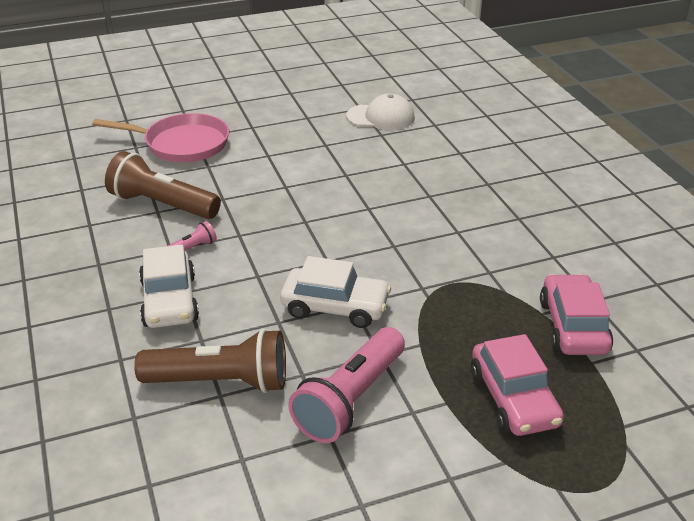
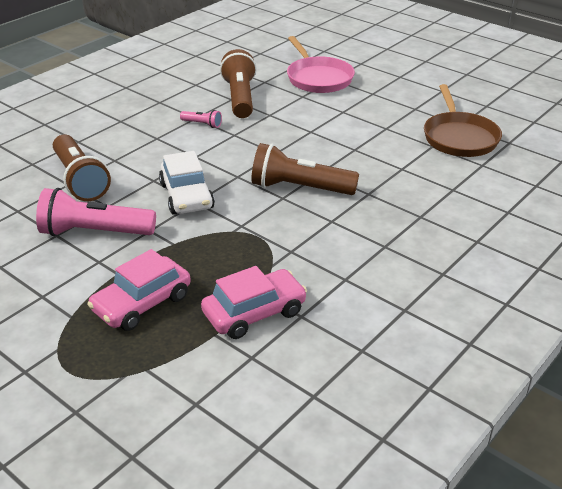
camera: 60 degrees right, 0 degrees up
white car [139,245,199,328] -> none
white cap [346,93,415,130] -> brown pan [424,84,502,157]
none -> brown flashlight [251,143,359,195]

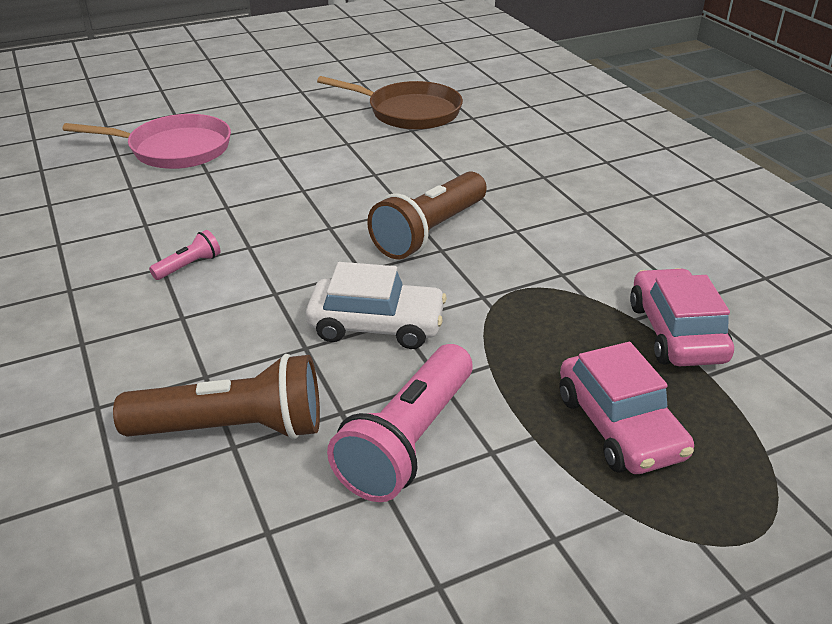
camera: 65 degrees left, 0 degrees up
brown flashlight [220,49,257,118] -> none

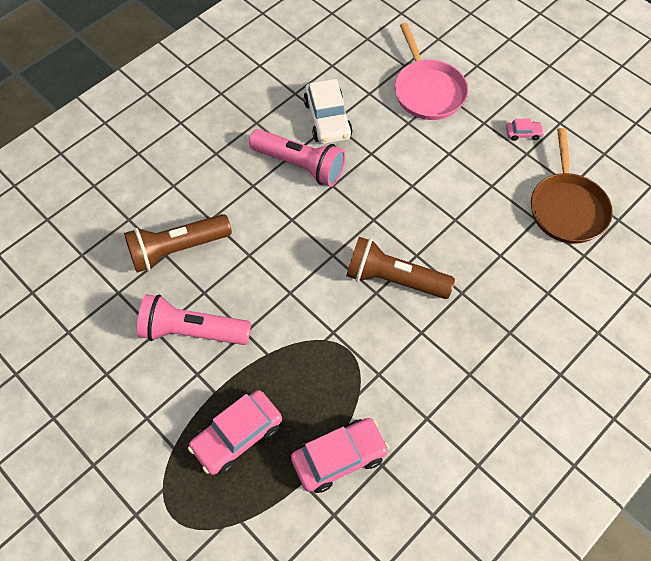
camera: 70 degrees right, 25 degrees up
brown flashlight [113,354,320,439] -> brown flashlight turned 90 degrees clockwise [124,214,232,272]
pink flashlight [149,230,221,280] -> pink flashlight [249,129,346,187], size x2.20
white car [306,262,447,349] -> white car moved to [304,79,353,144]
none -> pink car [506,119,544,141]

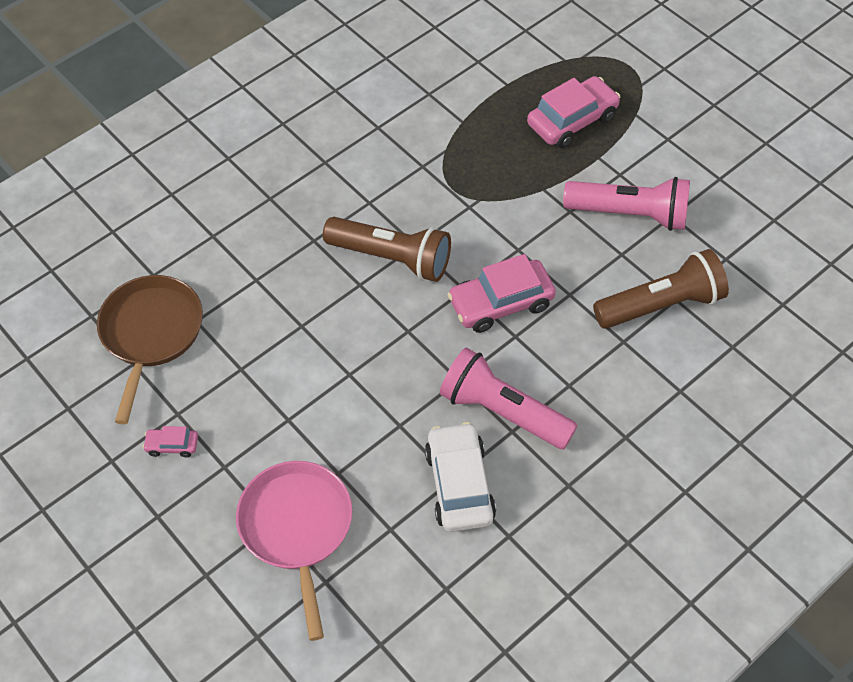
camera: 175 degrees left, 5 degrees down
pink car [291,418,389,493] -> pink car moved to [447,254,556,333]

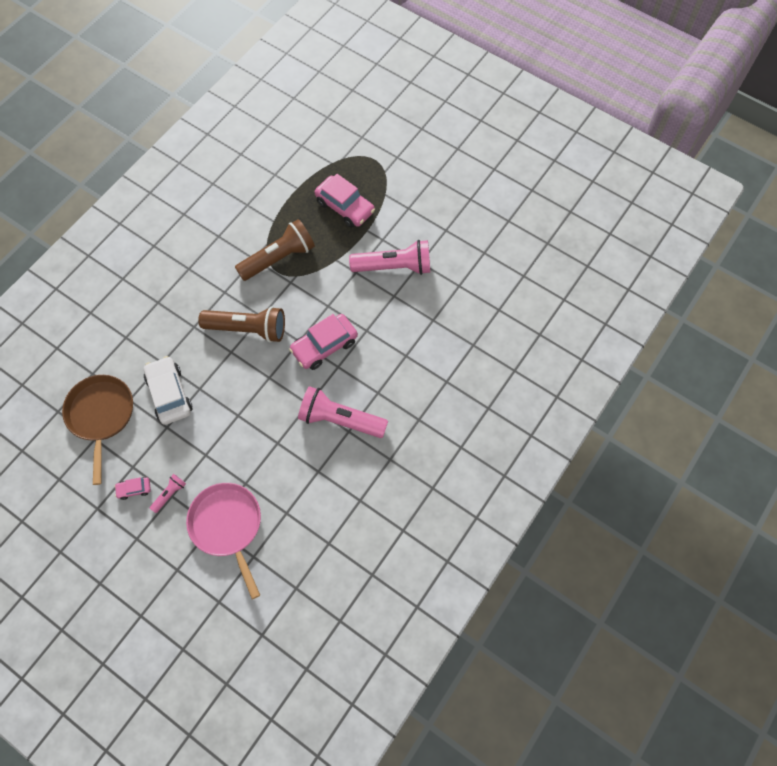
camera: 15 degrees left, 10 degrees up
white car [425,422,496,532] -> white car moved to [144,356,193,425]
pink car [527,76,620,148] -> pink car turned 90 degrees clockwise [315,174,375,228]
brown flashlight [593,249,729,329] -> brown flashlight moved to [235,219,315,281]
none -> pink flashlight [150,474,186,513]

